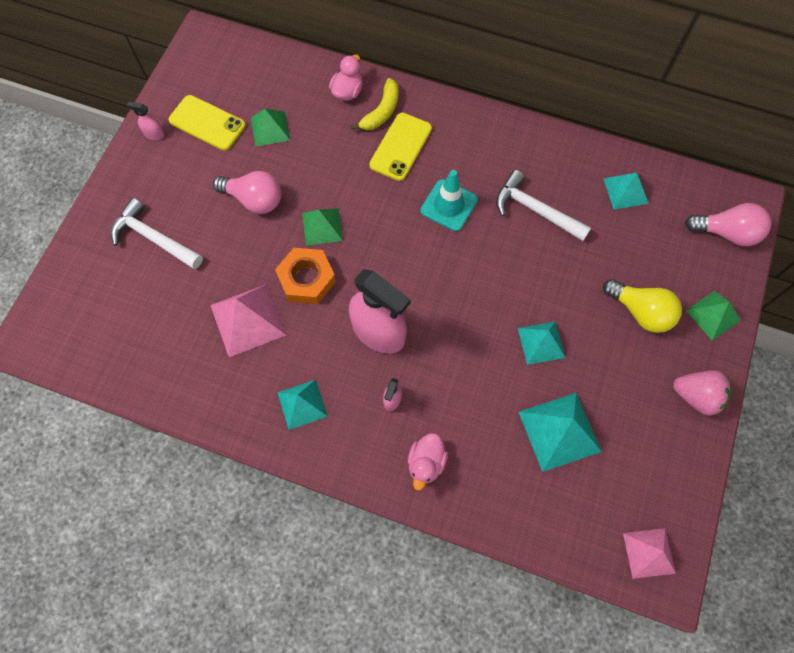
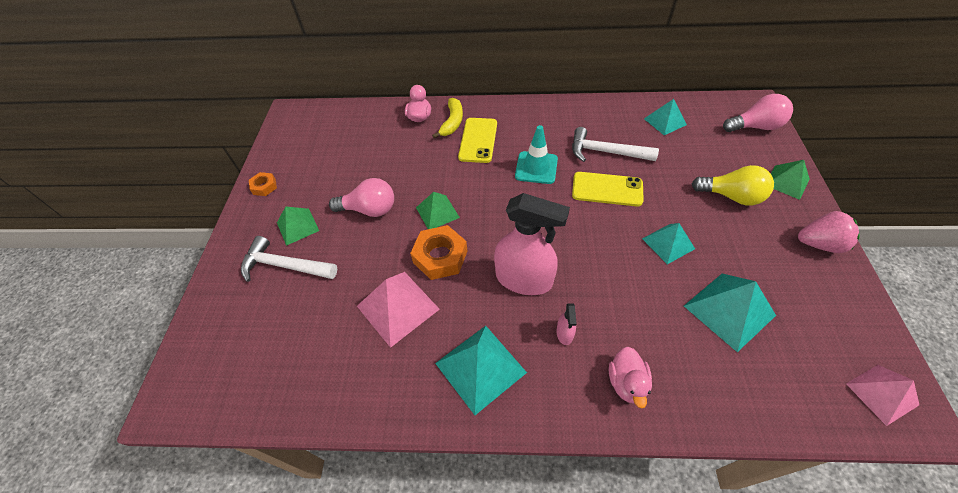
camera: 15 degrees left, 15 degrees down
pink spray bottle [127,101,165,140] -> orange nut [249,172,277,196]
yellow phone [168,95,246,150] -> yellow phone moved to [572,172,644,207]
green pyramid [251,109,290,147] -> green pyramid moved to [277,206,319,246]
turquoise pyramid [277,380,328,430] -> turquoise pyramid [435,326,527,415], size x1.55

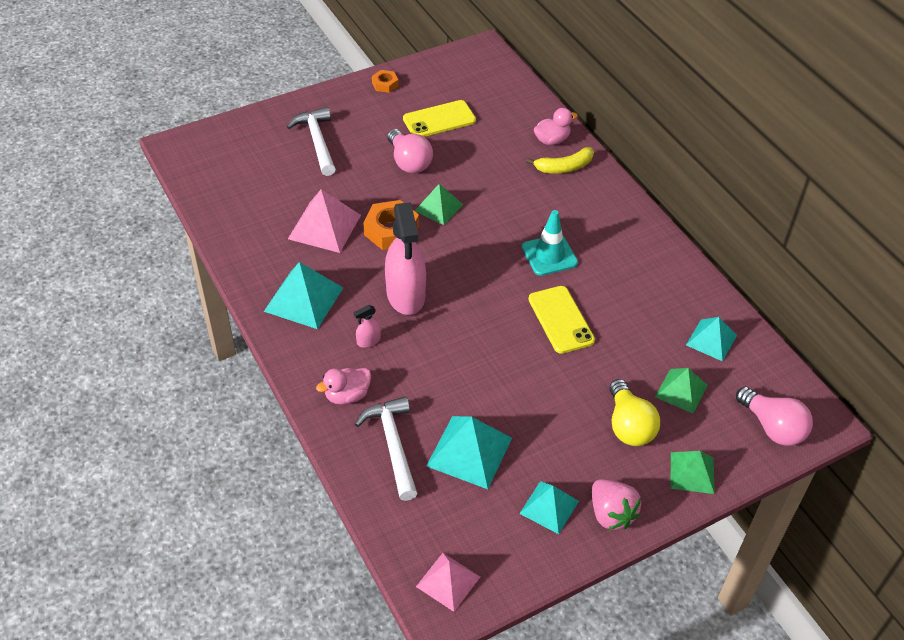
camera: 55 degrees right, 5 degrees down
green pyramid [277,206,319,246] -> green pyramid moved to [655,368,708,414]
yellow phone [458,118,497,163] -> yellow phone moved to [403,100,476,137]
white hammer [572,127,659,162] -> white hammer moved to [355,396,418,501]
turquoise pyramid [642,223,695,264] -> turquoise pyramid moved to [519,481,579,534]

